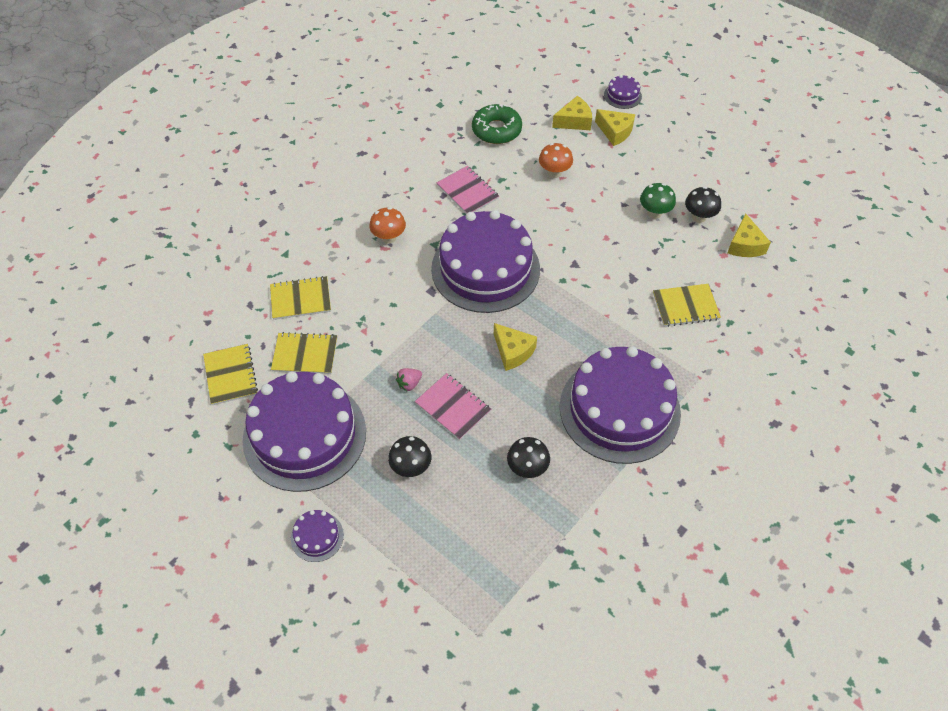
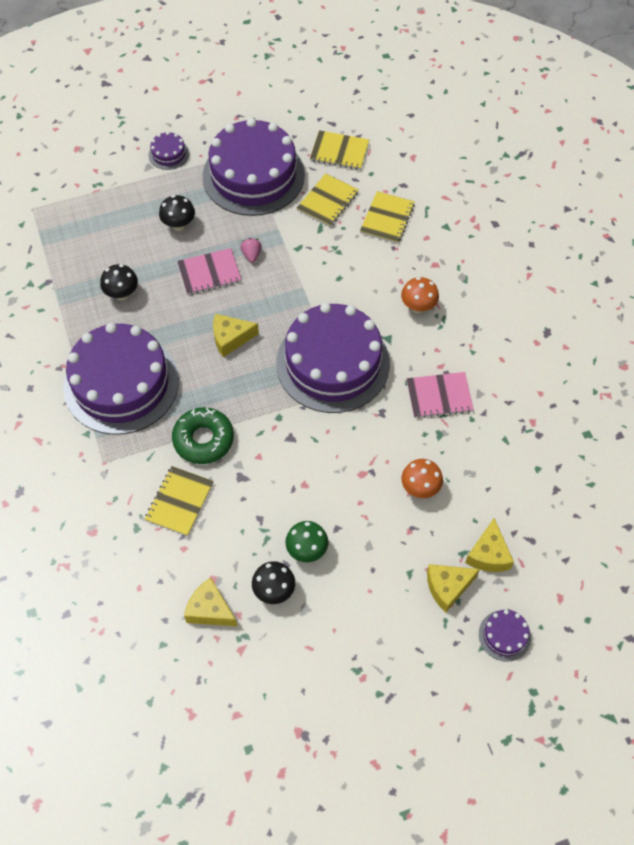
camera: 120 degrees right, 5 degrees up
green donut [472,104,522,144] -> green donut moved to [172,407,234,464]

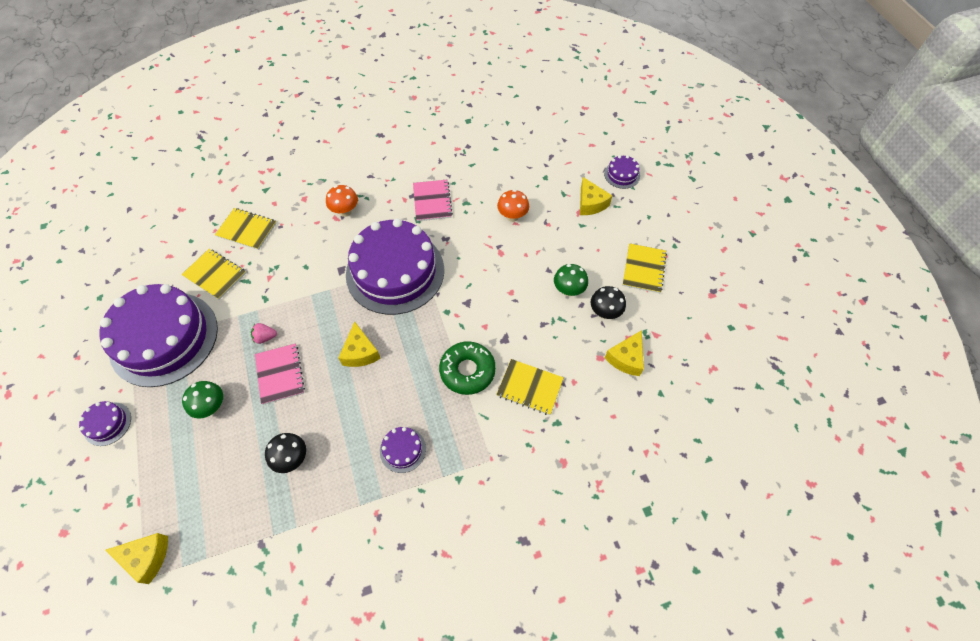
camera: 90 degrees left, 0 degrees up
purple cake [63,323,179,435] -> purple cake [380,427,426,473], size x0.40
black mushroom [159,195,195,231] -> green mushroom [182,381,223,418]
yellow notebook [310,130,369,170] -> yellow notebook moved to [622,243,667,293]
yellow cheese [465,518,514,572] -> yellow cheese moved to [106,533,168,584]

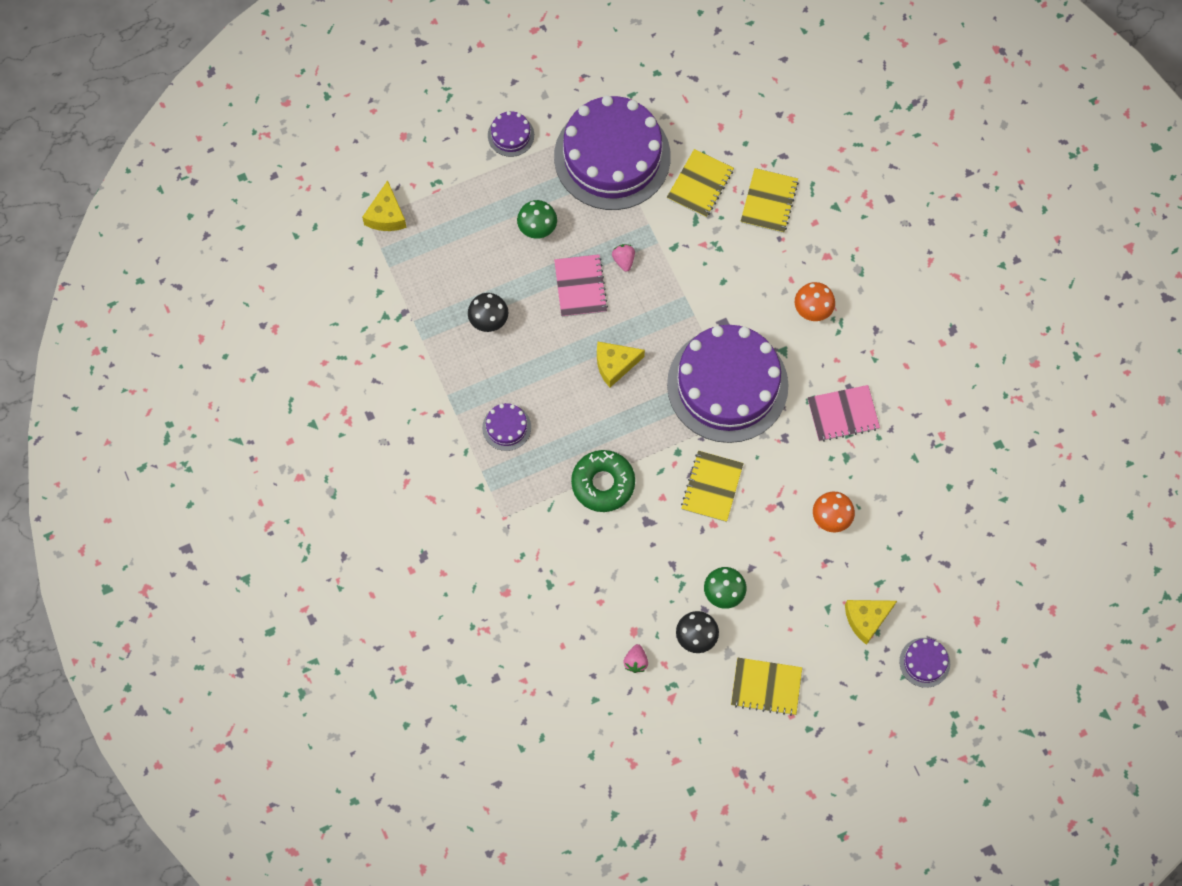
camera: 85 degrees right, 10 degrees up
pink notebook [255,343,305,405] -> pink notebook turned 75 degrees counterclockwise [554,254,608,317]
yellow notebook [496,359,564,415] -> yellow notebook moved to [681,451,744,522]
yellow cheese [605,330,644,376] -> pink strawberry [623,644,648,673]

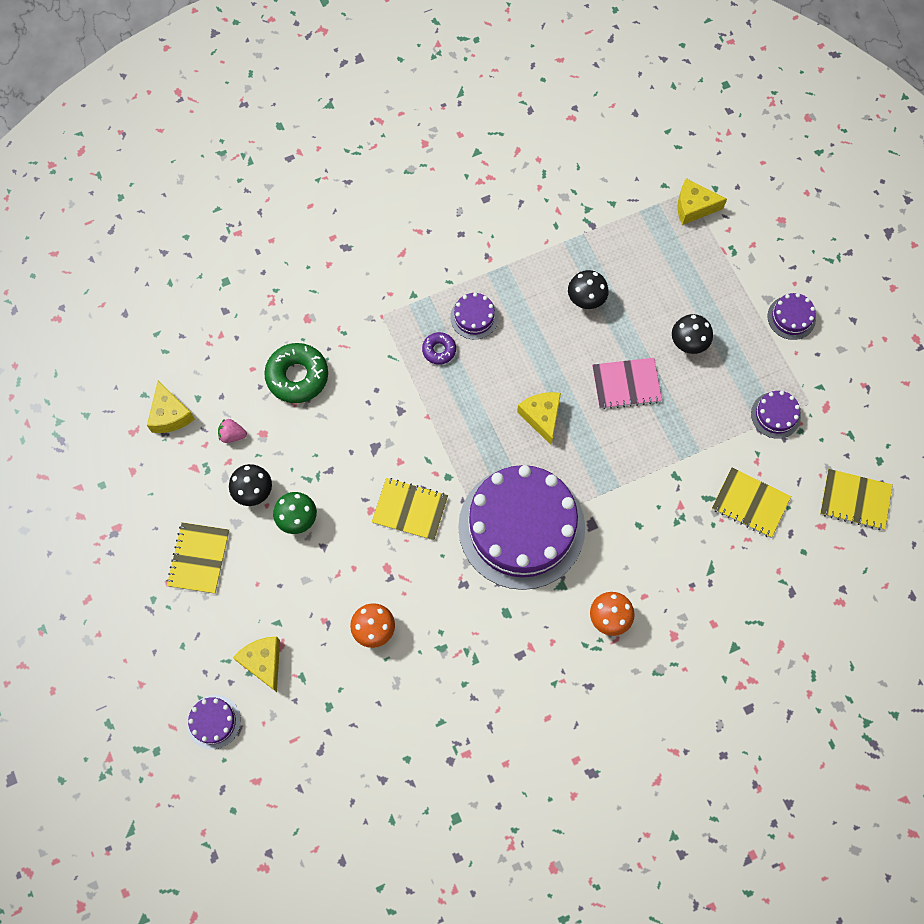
camera: 90 degrees right, 0 degrees up
green mushroom [517,200,557,239] -> black mushroom [672,314,713,354]
purple cake [554,95,671,210] -> purple cake [751,391,801,439], size x0.40
green donut [571,450,635,512] -> green donut moved to [264,343,328,403]
pink strawberry [612,244,635,272] -> none
yellow notebook [740,168,799,233] -> yellow notebook moved to [820,469,893,530]
pink notebook [808,385,880,442] -> none
none -> yellow cheese [147,381,195,433]
none -> purple donut [422,332,456,365]

